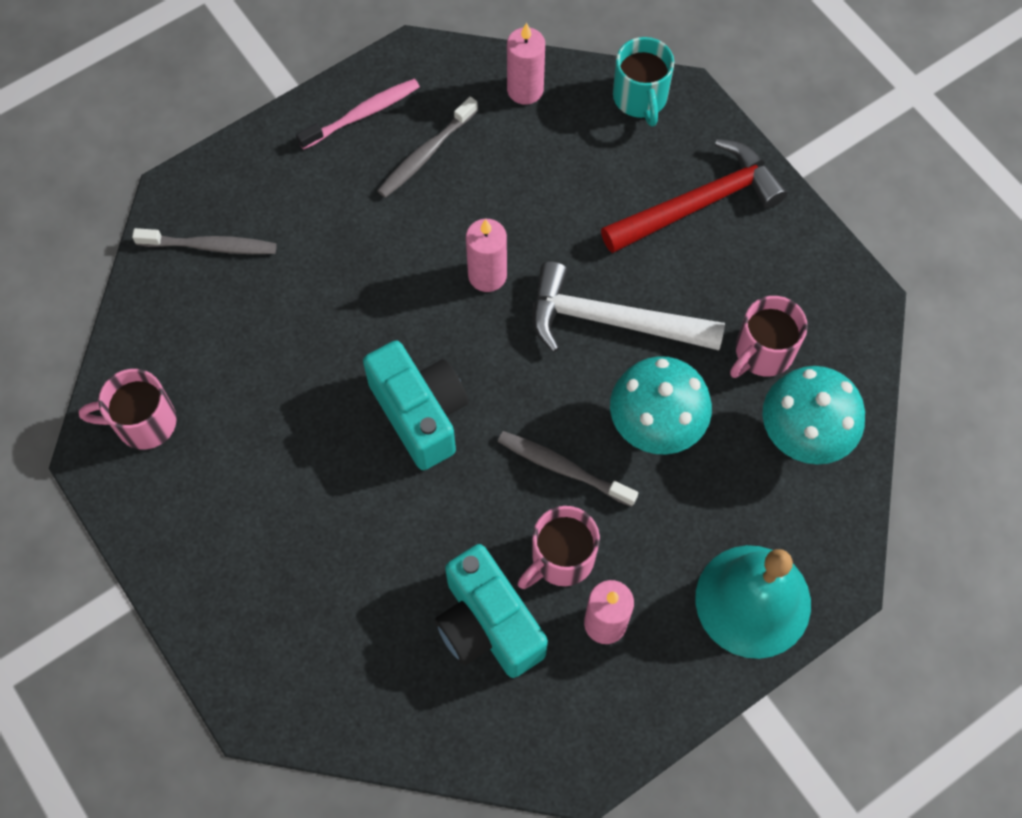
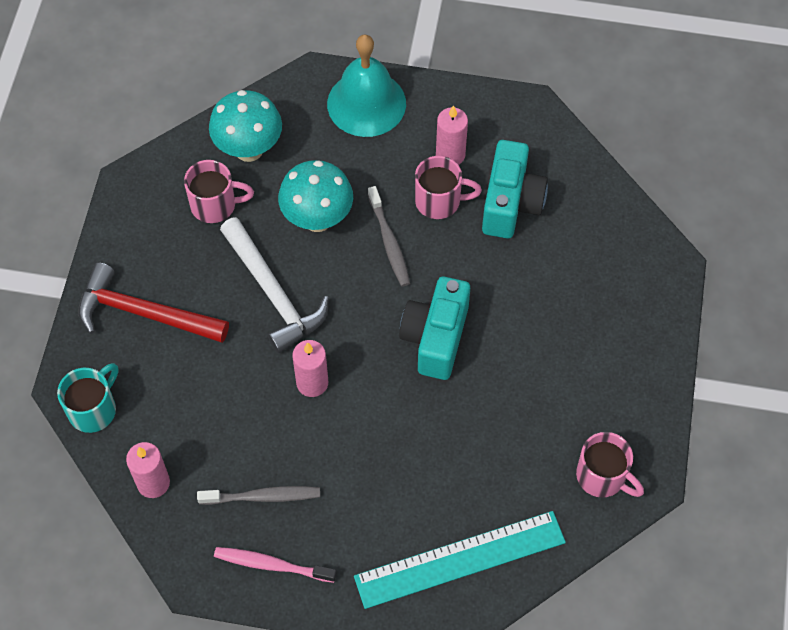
camera: 135 degrees left, 5 degrees down
grey toothbrush [132,228,277,254] -> turquoise ruler [354,511,566,609]

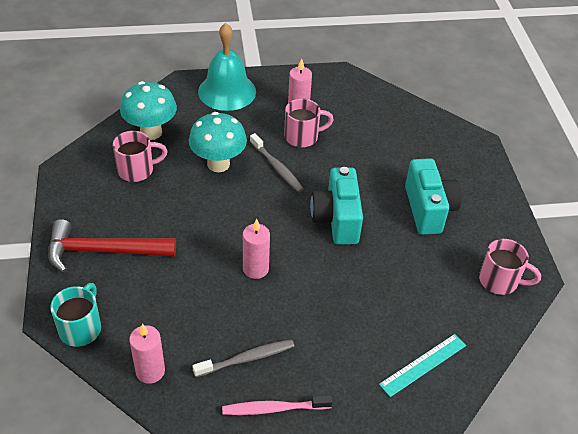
camera: 20 degrees left, 15 degrees down
white hammer [220,217,329,353] -> none
turquoise ruler [354,511,566,609] -> turquoise ruler [379,334,466,397], size x0.58
turquoise camera [482,140,548,239] -> turquoise camera moved to [405,158,462,235]

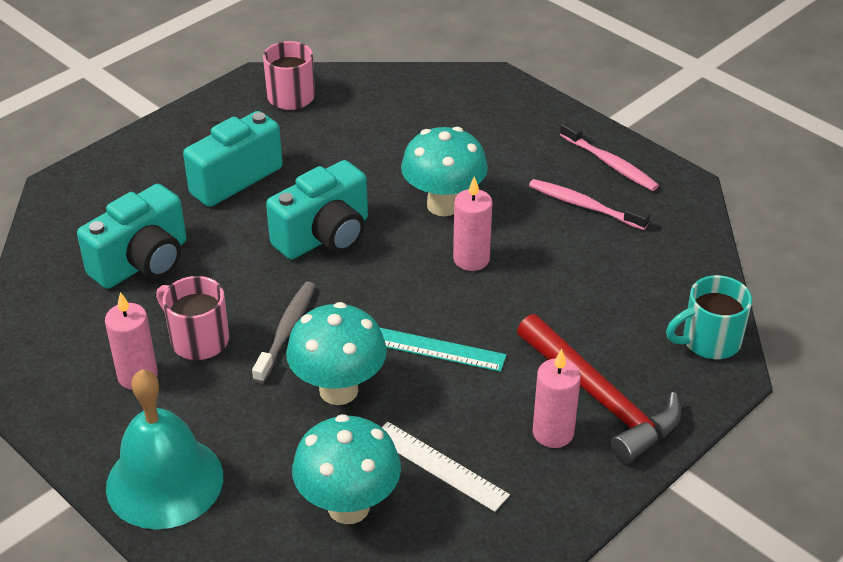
camera: 125 degrees left, 5 degrees down
pink mug [113,131,168,182] -> white ruler [382,422,510,512]
pink candle [129,323,165,384] -> pink candle moved to [533,349,581,448]
grey toothbrush [192,339,295,377] -> pink toothbrush [529,179,650,230]
turquoise ruler [379,334,466,397] -> turquoise ruler moved to [379,327,507,372]
none -> turquoise camera [77,184,186,289]
none -> turquoise mushroom [401,127,488,216]

